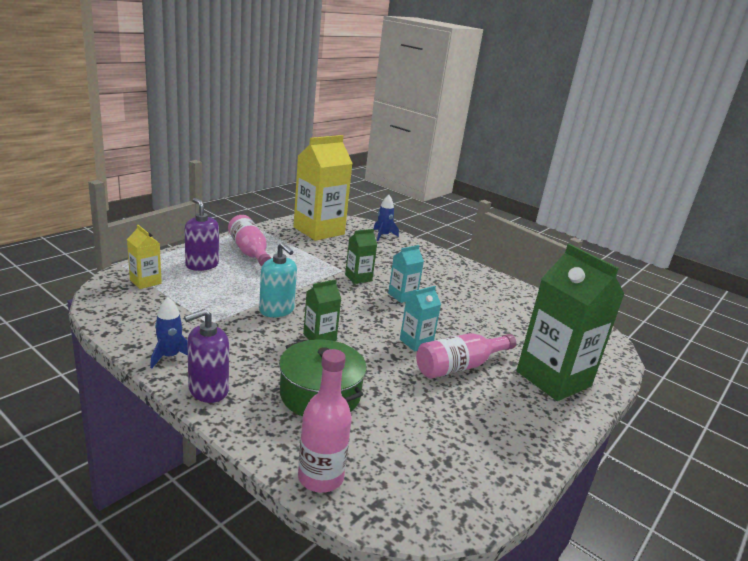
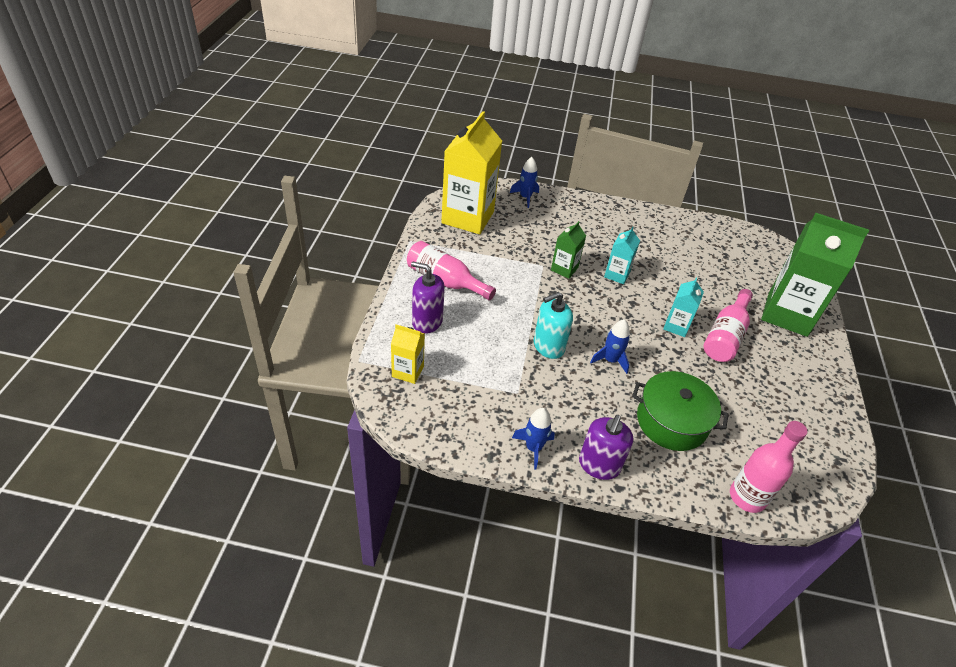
camera: 30 degrees left, 20 degrees up
turquoise soap dispenser [259,242,297,317] -> turquoise soap dispenser turned 135 degrees clockwise [534,292,573,359]
green carton [303,279,341,341] -> blue rocket [590,319,630,374]

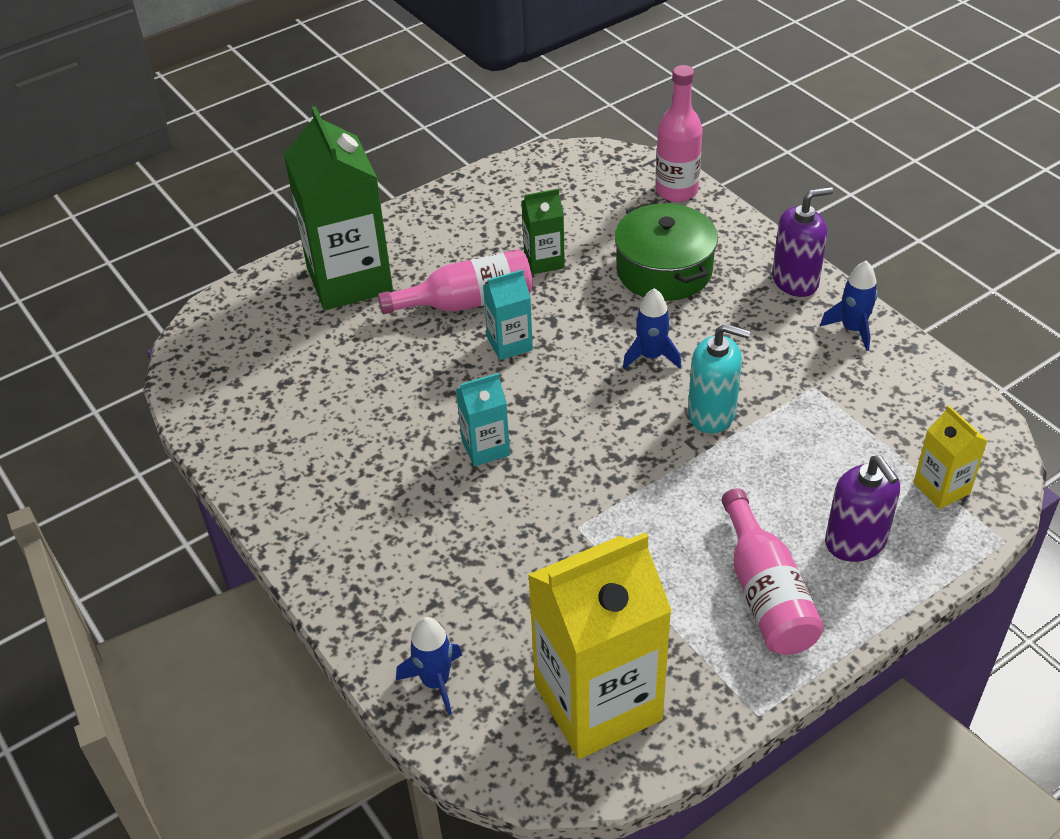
camera: 130 degrees left, 0 degrees up
green carton [551,221,586,279] -> green carton moved to [521,189,565,274]

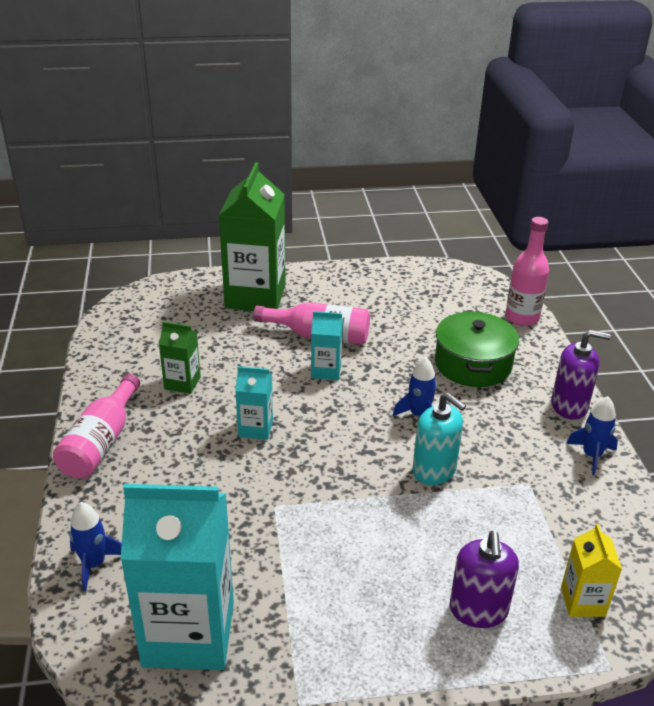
camera: 25 degrees right, 10 degrees down
green carton [521,189,565,274] -> green carton moved to [159,322,201,394]
yellow carton [528,532,672,759] -> turquoise carton [120,484,234,670]
pink bottle [722,488,824,655] -> pink bottle moved to [53,374,140,478]

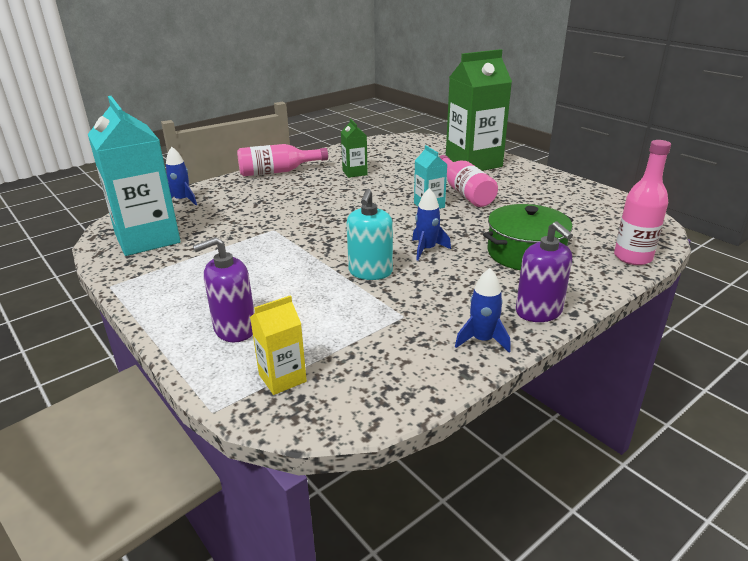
camera: 60 degrees right, 5 degrees down
turquoise carton [235,366,273,440] -> none

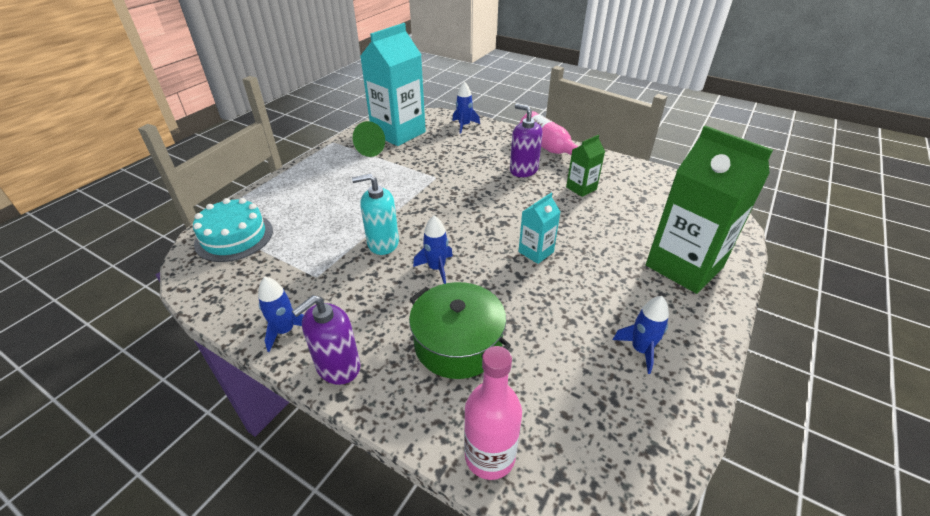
camera: 70 degrees right, 10 degrees up
purple soap dispenser [193,237,254,342] -> purple soap dispenser moved to [510,104,543,177]
yellow carton [250,295,307,395] -> turquoise cake [193,198,273,262]
pink bottle [439,155,498,207] -> none
none -> green cone [353,121,385,157]
none -> blue rocket [613,296,669,374]

